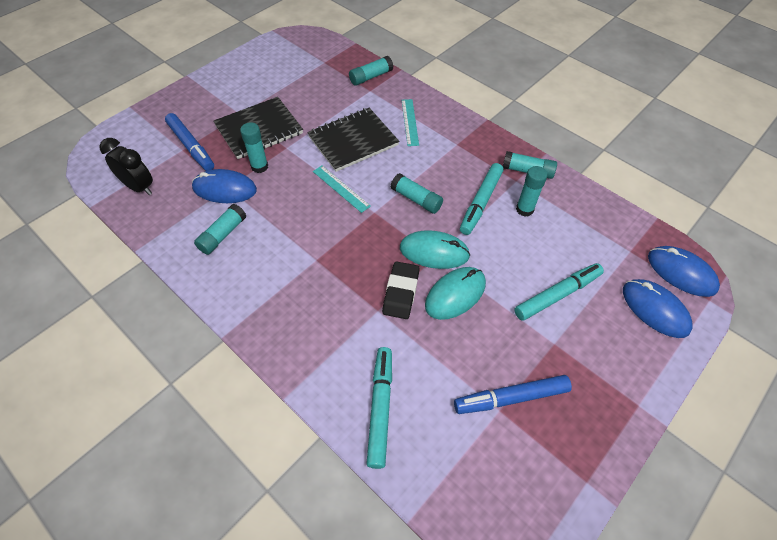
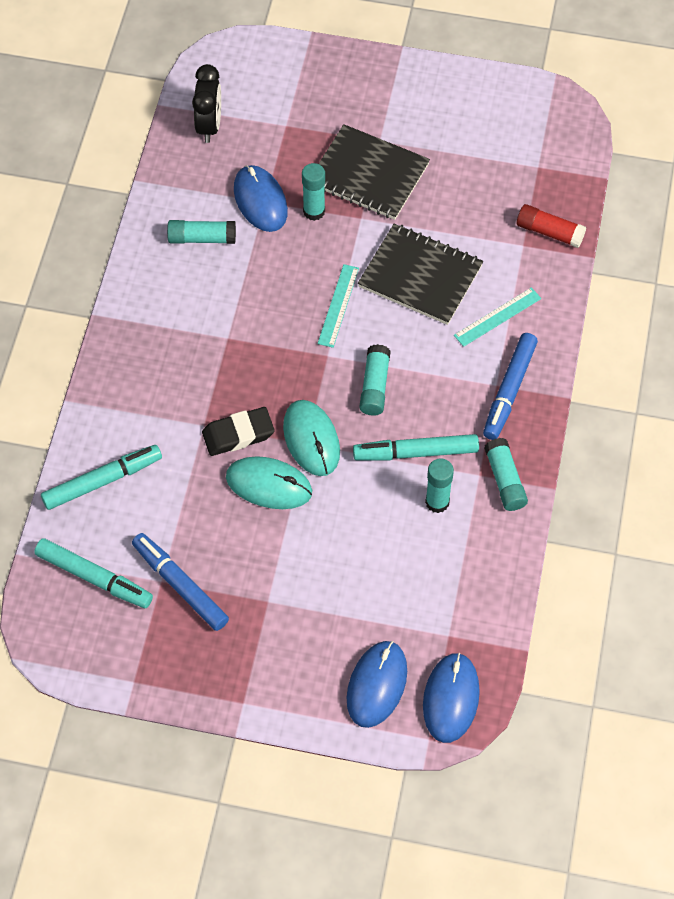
camera: 60 degrees right, 5 degrees up
blue marker [165,113,214,171] -> blue marker moved to [483,333,538,440]
turquoise glue stick [349,56,393,86] -> red glue stick [516,204,586,248]
turquoise marker [514,263,604,321] -> turquoise marker moved to [34,538,153,608]

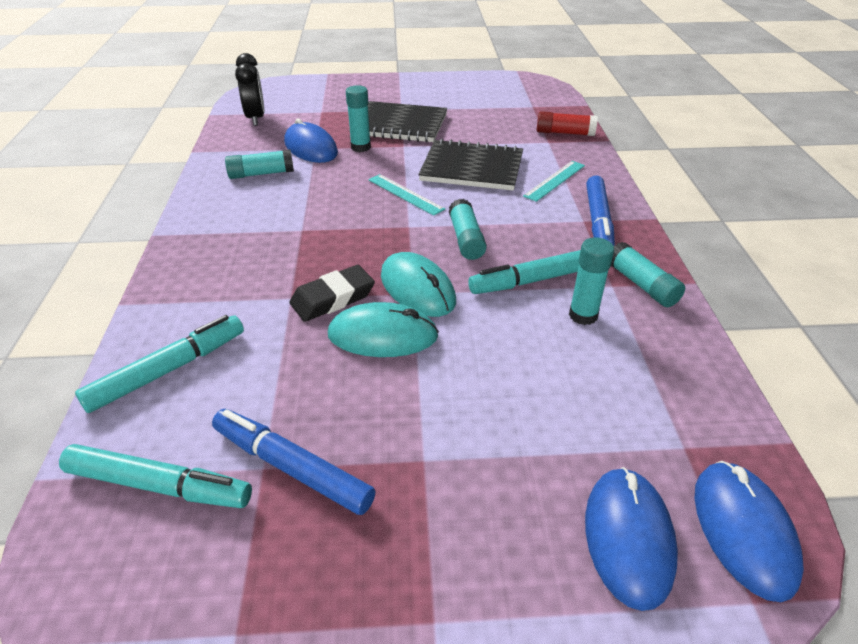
camera: 15 degrees left, 20 degrees down
turquoise ruler [318,264,359,348] -> turquoise ruler turned 45 degrees counterclockwise [368,174,445,216]

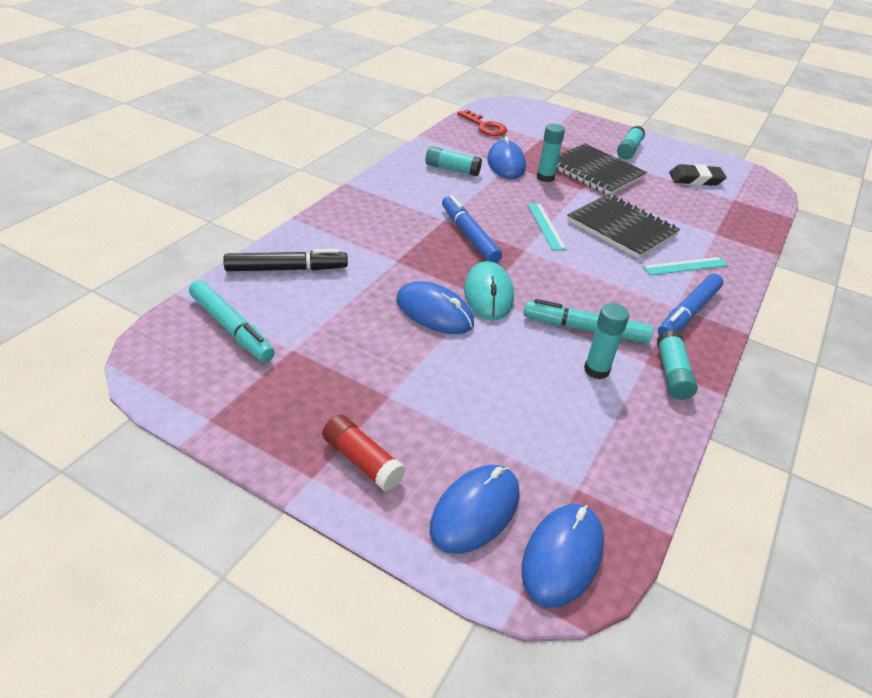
camera: 30 degrees right, 0 degrees up
turquoise marker [75,315,244,413] -> black marker [223,249,348,271]
blue marker [212,409,376,515] -> blue marker moved to [442,195,502,263]
black clock [235,53,265,126] -> red key [457,109,507,136]
black eraser [290,265,375,322] -> black eraser moved to [669,164,727,186]
turquoise mouse [328,302,439,357] -> blue mouse [396,281,474,334]
turquoise glue stick [449,199,487,260] -> turquoise glue stick moved to [617,126,645,159]
red glue stick [537,111,598,136] -> red glue stick moved to [322,414,406,491]

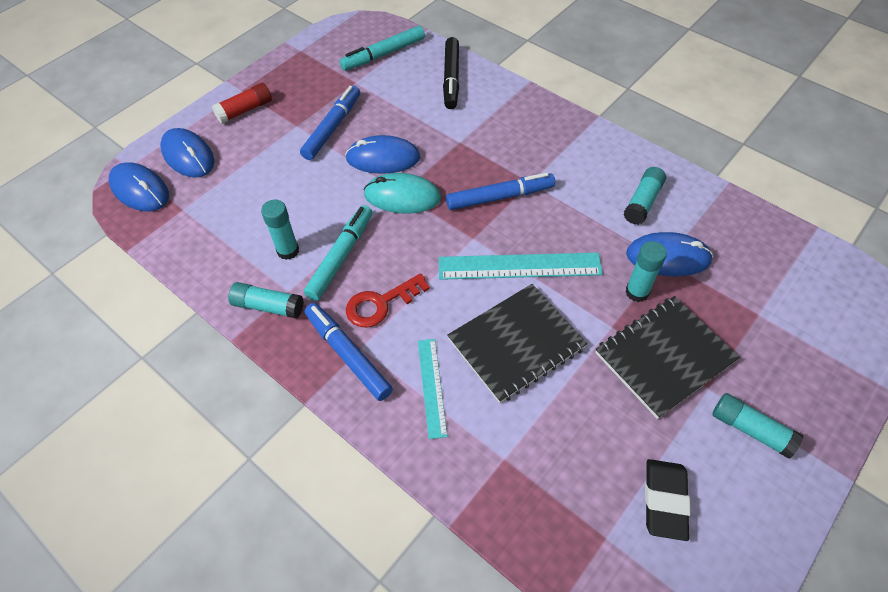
camera: 105 degrees right, 15 degrees up
blue mouse [396,281,474,334] -> blue mouse turned 45 degrees clockwise [345,135,420,174]
red key [457,109,507,136] -> red key moved to [346,273,430,328]
turquoise ruler [527,203,566,250] -> turquoise ruler [439,253,603,280], size x1.67
none -> blue marker [300,86,360,160]

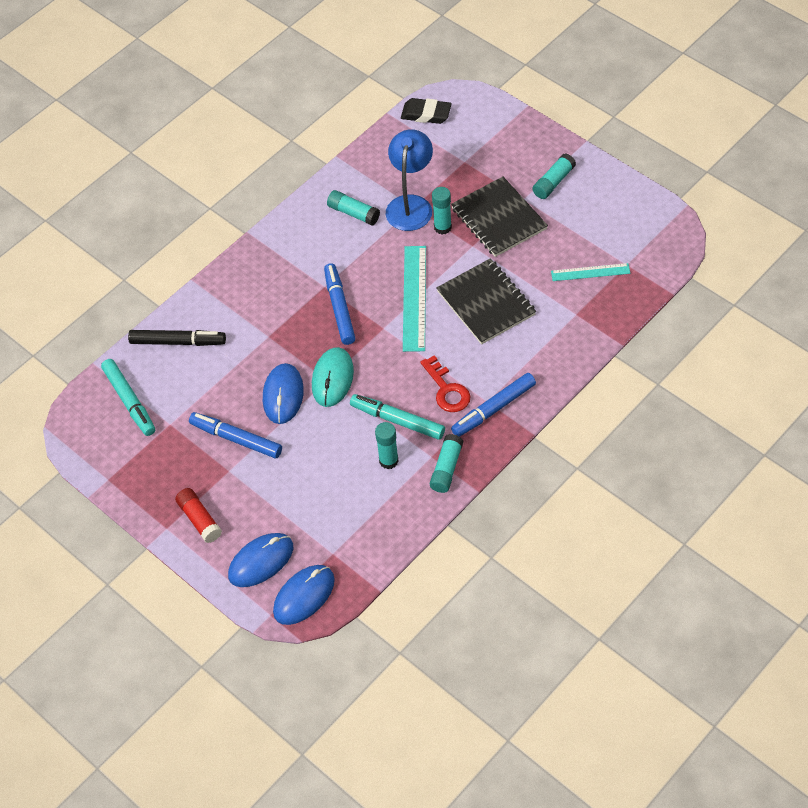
camera: 85 degrees left, 0 degrees up
turquoise ruler [418,339,448,439] -> turquoise ruler moved to [551,263,630,281]
blue mouse [626,232,713,276] -> blue lamp [386,129,433,231]
black eraser [645,459,690,541] -> black eraser moved to [401,98,452,124]

